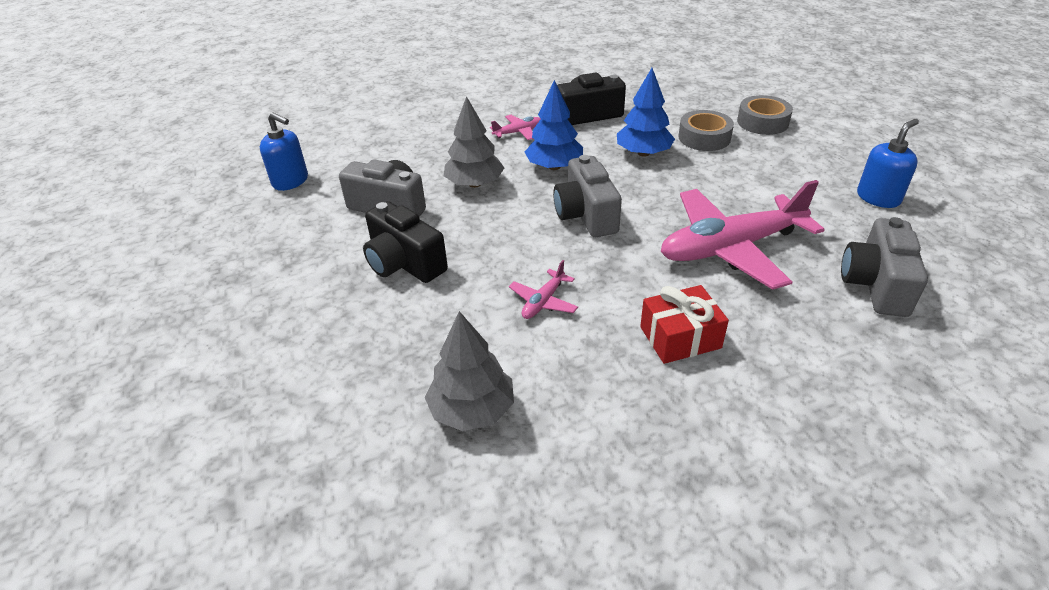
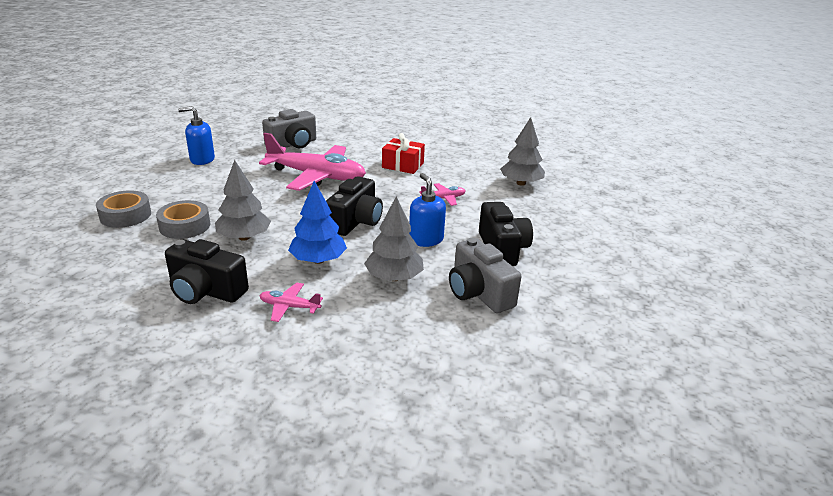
camera: 145 degrees left, 10 degrees down
blue soap dispenser [260,112,308,191] -> blue soap dispenser moved to [409,173,446,247]
grey camera [553,155,622,237] -> black camera [326,176,383,236]
blue tree [617,68,675,157] -> grey tree [215,160,271,241]

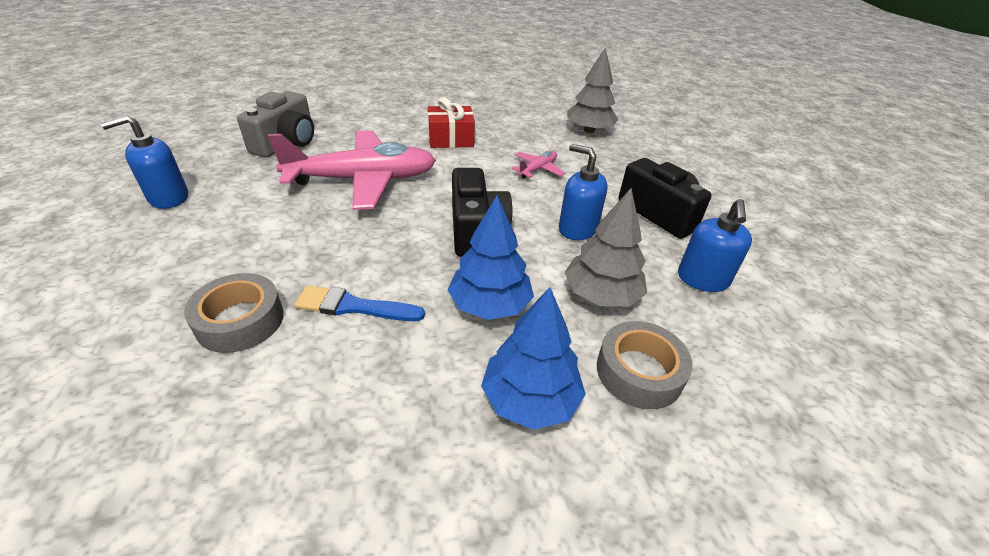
camera: 30 degrees left, 10 degrees up
grey tape [96,190,151,228] -> grey tape moved to [597,321,693,409]
black camera [165,239,249,304] -> none
grey tree [215,160,271,241] -> blue brush [295,285,425,321]
pink plane [259,283,323,322] -> blue tree [481,287,586,430]
grey camera [449,238,521,313] -> blue soap dispenser [678,199,752,292]

